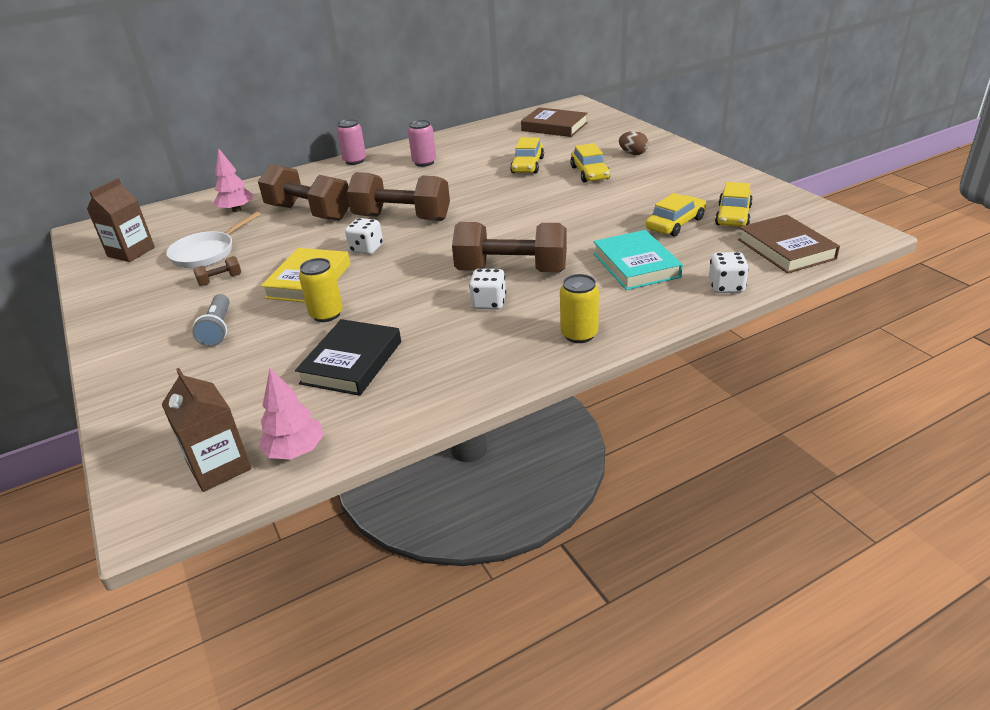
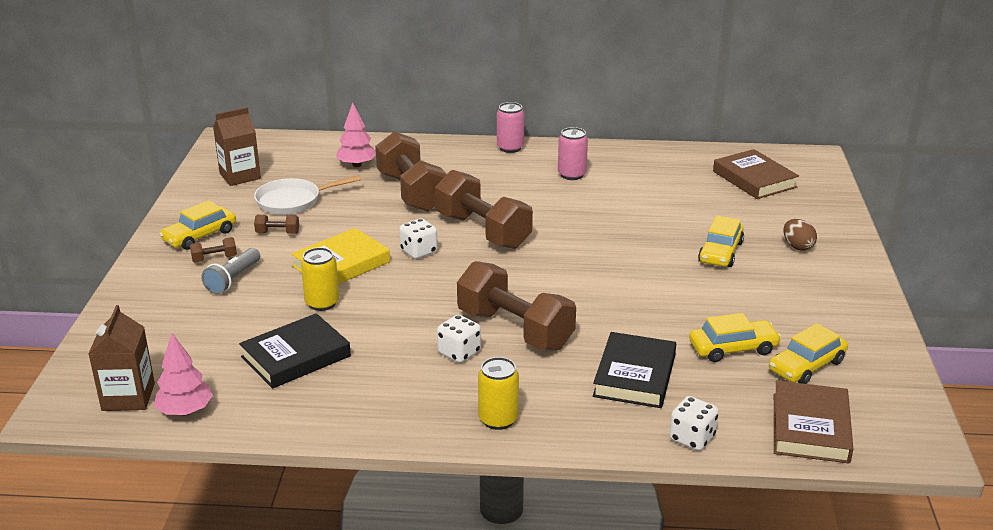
camera: 30 degrees right, 5 degrees down
yellow car [510,137,544,174] -> yellow car moved to [159,200,236,250]
turquoise book [593,230,683,290] -> black book [593,332,676,408]
none -> brown dumbbell [190,237,237,263]

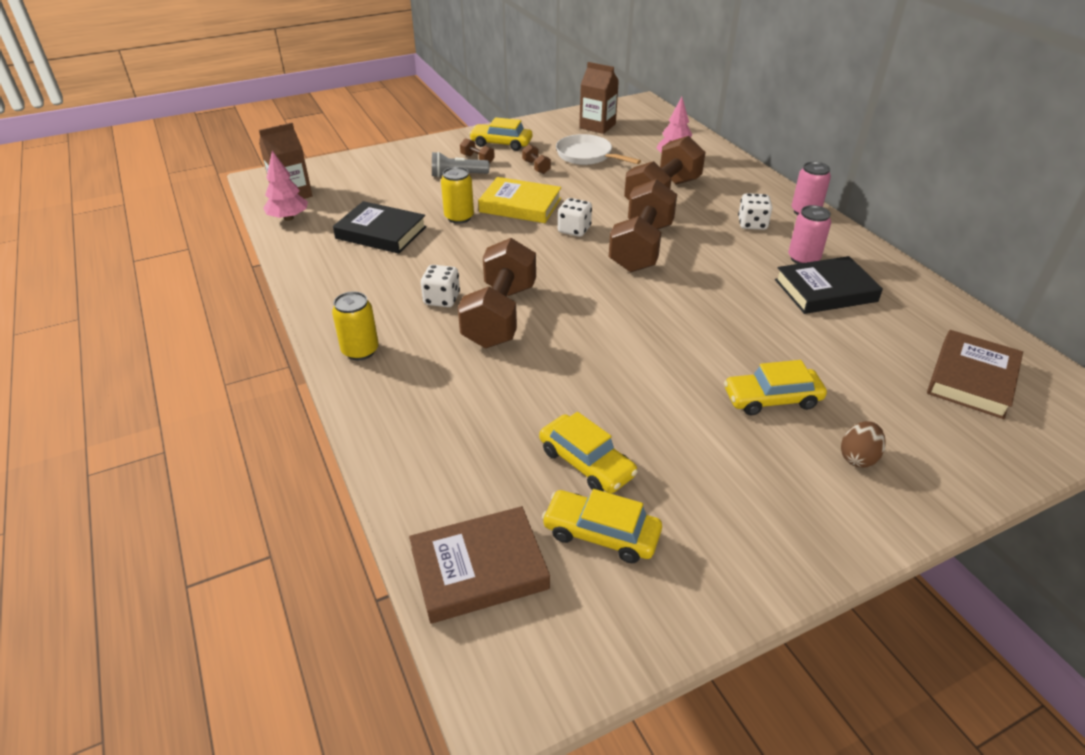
camera: 60 degrees right, 10 degrees up
black book [593,332,676,408] -> black book moved to [775,256,883,314]
white dice [669,396,719,451] -> white dice moved to [738,193,772,230]

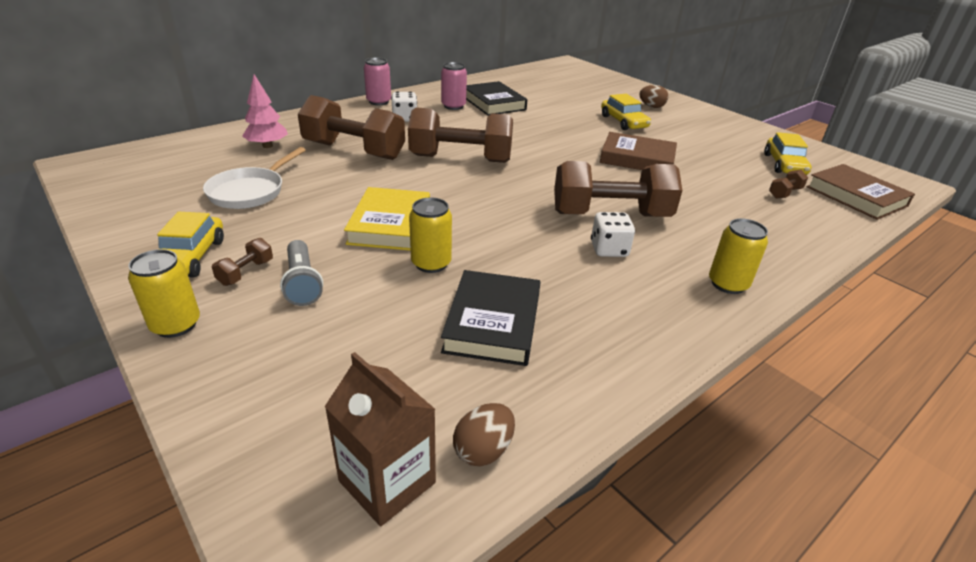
camera: 105 degrees left, 5 degrees down
pink tree [263,151,308,221] -> brown egg [453,403,515,466]
brown dumbbell [522,144,551,174] -> brown dumbbell moved to [769,170,808,199]
yellow car [539,412,638,494] -> none
white dice [558,198,592,237] -> none
brown carton [579,62,619,134] -> none
brown book [927,330,1023,419] -> brown book moved to [600,132,677,170]
none -> yellow can [128,249,200,338]

